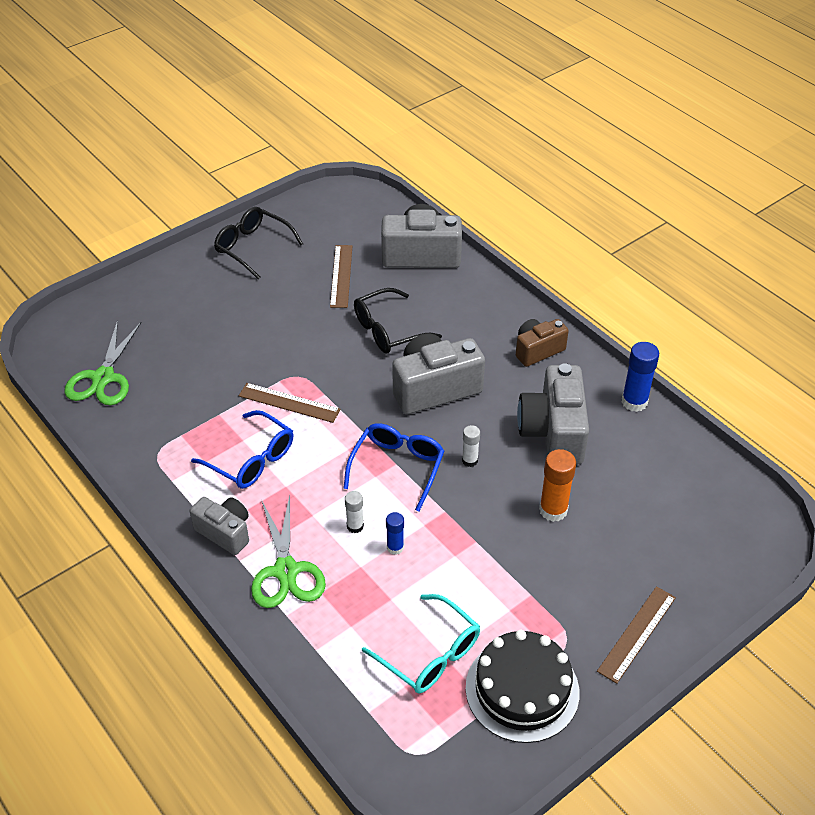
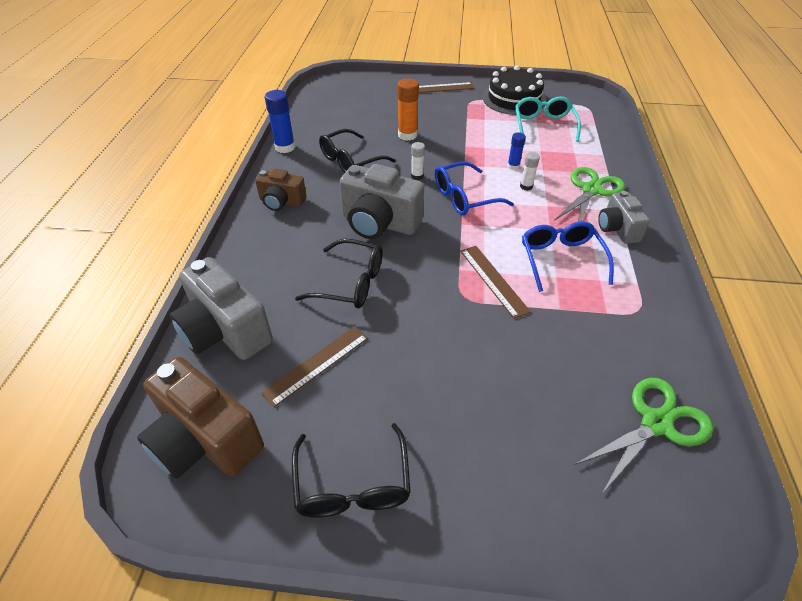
camera: 135 degrees left, 0 degrees up
grey camera [517,363,589,465] -> black glasses [319,129,396,173]
none -> brown camera [137,357,264,479]

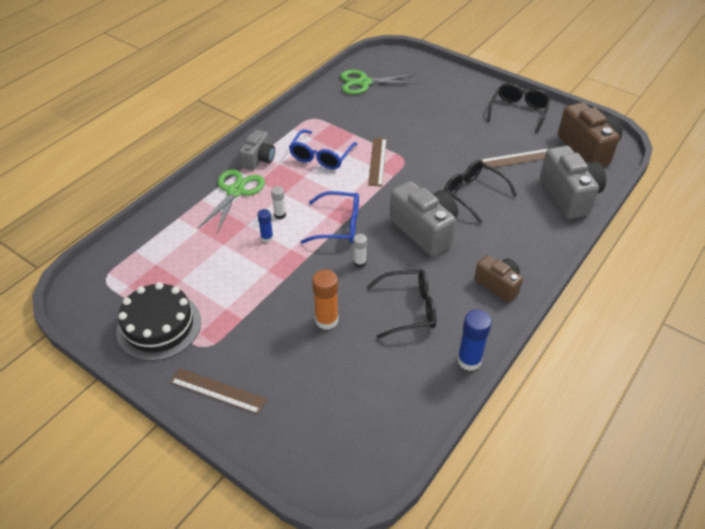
camera: 150 degrees left, 0 degrees up
turquoise glasses [515,96,581,142] -> none
green scissors [554,167,625,222] -> green scissors turned 135 degrees clockwise [198,169,265,234]

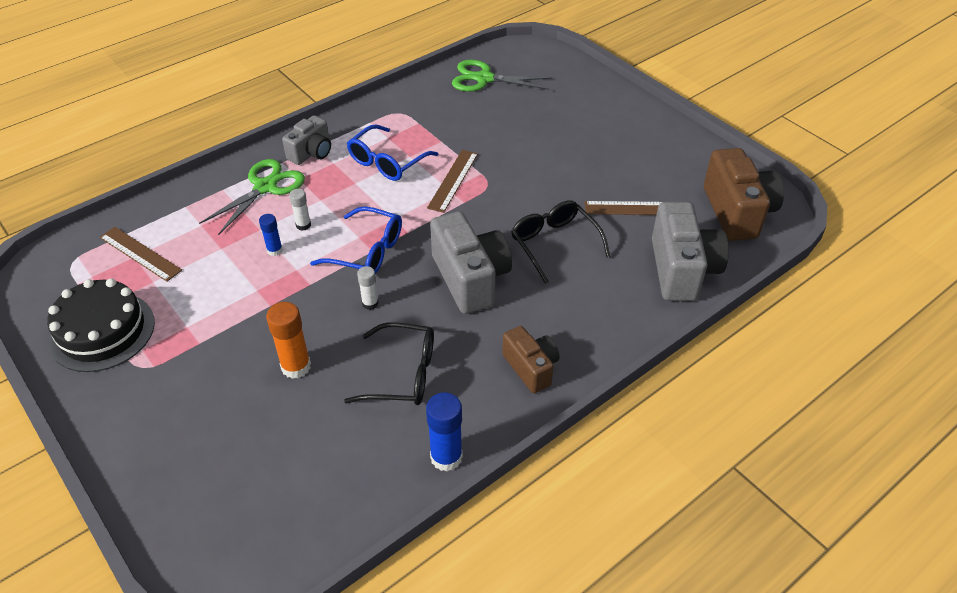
camera: 15 degrees right, 0 degrees up
brown ruler [170,368,267,414] -> brown ruler moved to [100,227,182,282]
black glasses [487,83,550,133] -> none

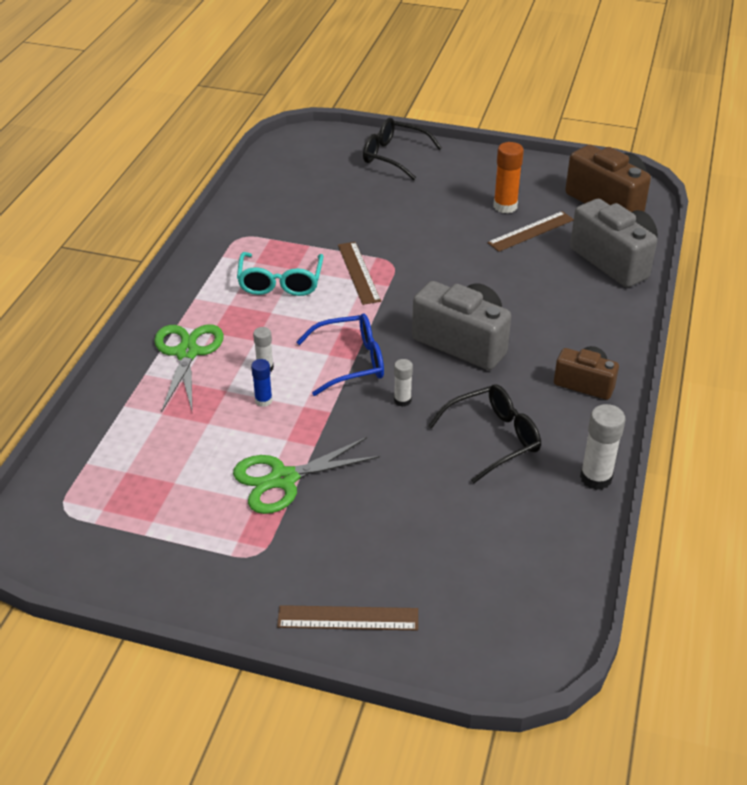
camera: 35 degrees left, 5 degrees down
black cake [47,278,155,372] -> none
brown ruler [100,227,182,282] -> brown ruler moved to [277,605,418,631]
orange glue stick [266,302,311,379] -> orange glue stick moved to [494,142,524,213]
grey camera [282,115,331,165] -> none
blue glasses [347,125,438,181] -> turquoise glasses [237,252,323,296]
blue glue stick [426,392,463,472] -> white glue stick [580,404,625,490]
green scissors [452,60,552,92] -> green scissors moved to [233,437,380,514]
black glasses [511,200,610,284] -> black glasses moved to [363,118,442,180]

